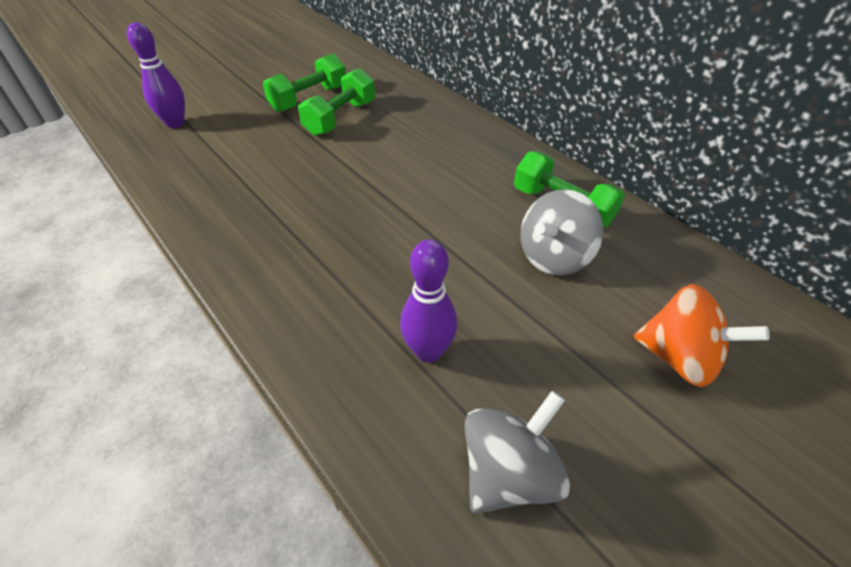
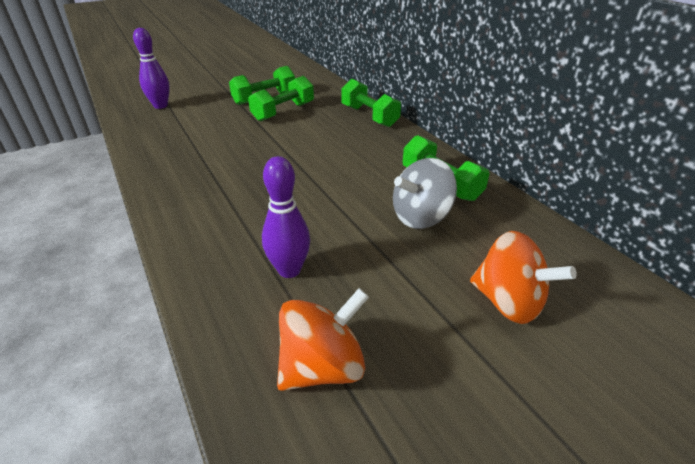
camera: 10 degrees right, 10 degrees down
grey spinning top [464,391,570,514] -> orange spinning top [277,288,369,391]
none -> green dumbbell [341,79,401,127]

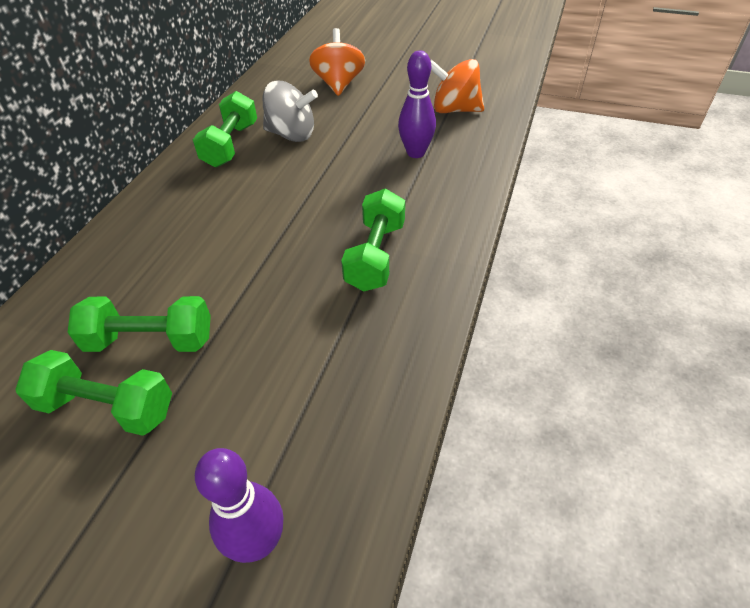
camera: 130 degrees left, 10 degrees up
green dumbbell [341,79,401,127] -> green dumbbell moved to [341,189,405,291]

